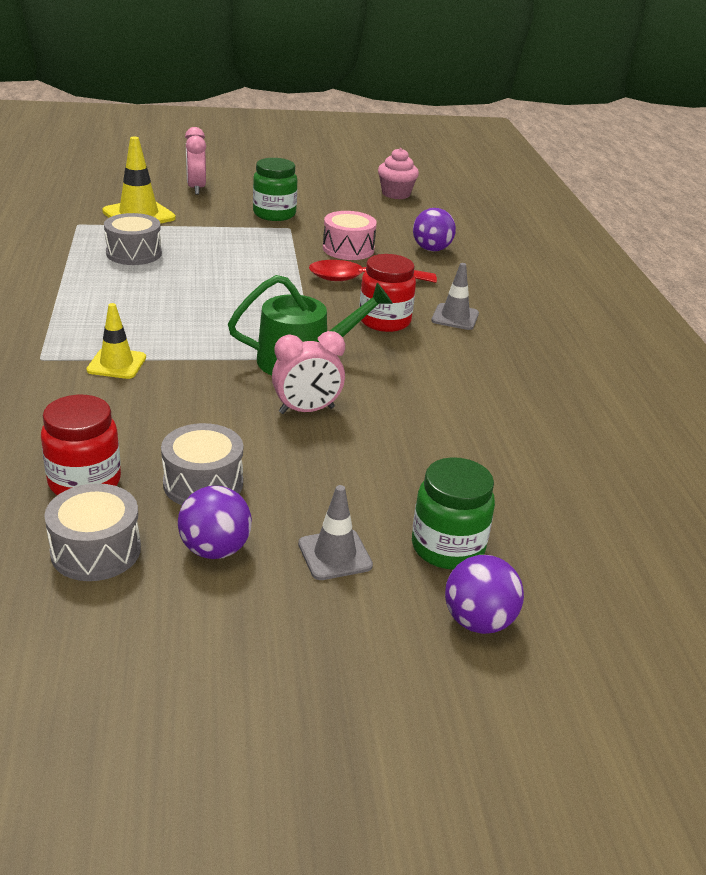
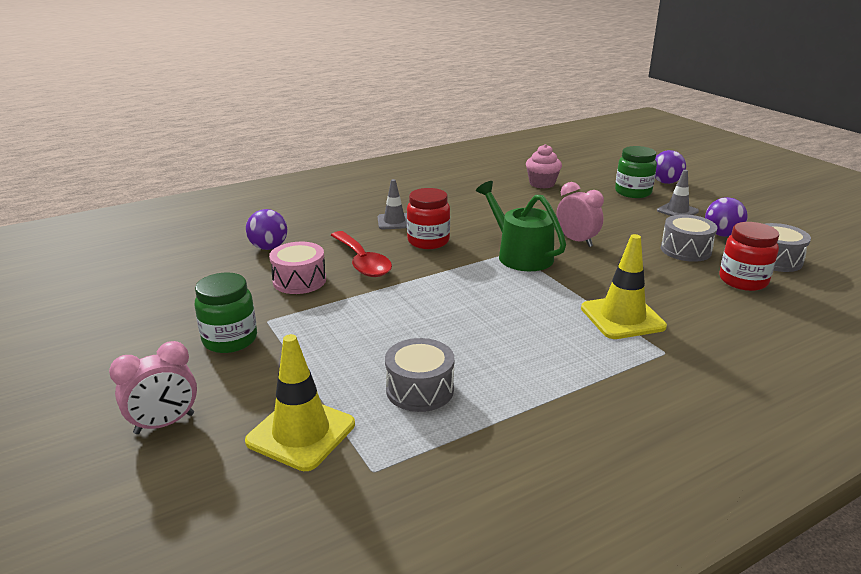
camera: 110 degrees left, 5 degrees down
yellow traffic cone [87,303,146,379] -> yellow traffic cone [581,234,667,339], size x1.57
pink cupcake [378,148,419,199] -> pink cupcake moved to [526,144,562,189]

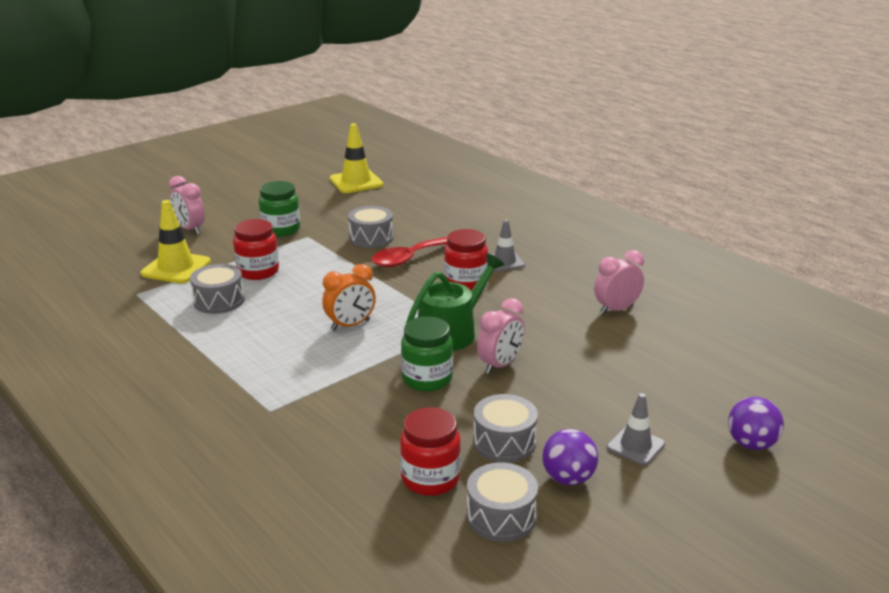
camera: 80 degrees right, 0 degrees up
purple ball [246,209,287,250] -> none
pink drum [269,242,326,294] -> grey drum [348,206,393,248]
pink cupcake [526,144,562,189] -> none
yellow traffic cone [581,234,667,339] -> yellow traffic cone moved to [330,123,383,193]
green jar [615,146,657,198] -> green jar moved to [401,316,453,391]
none -> red jar [233,219,279,280]
none -> orange clock [322,264,376,331]
none -> pink clock [594,250,644,315]

